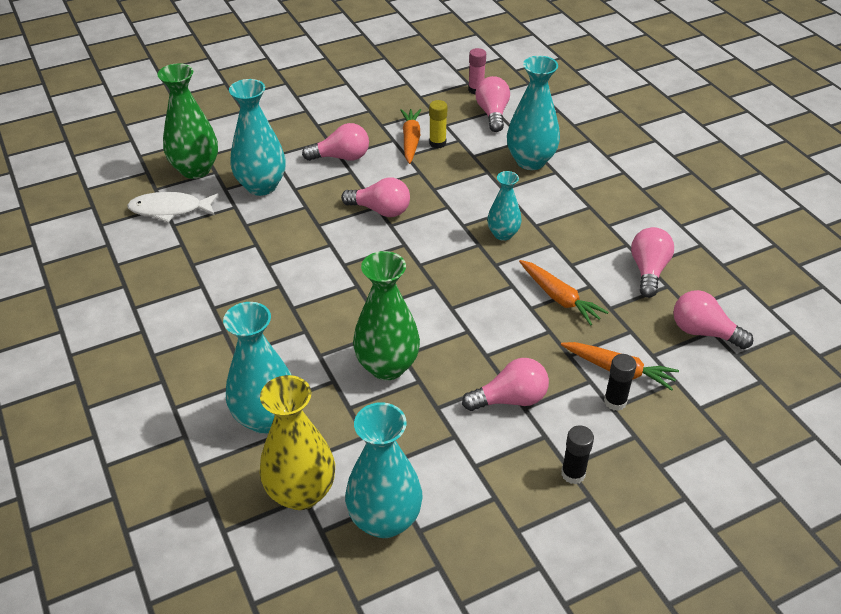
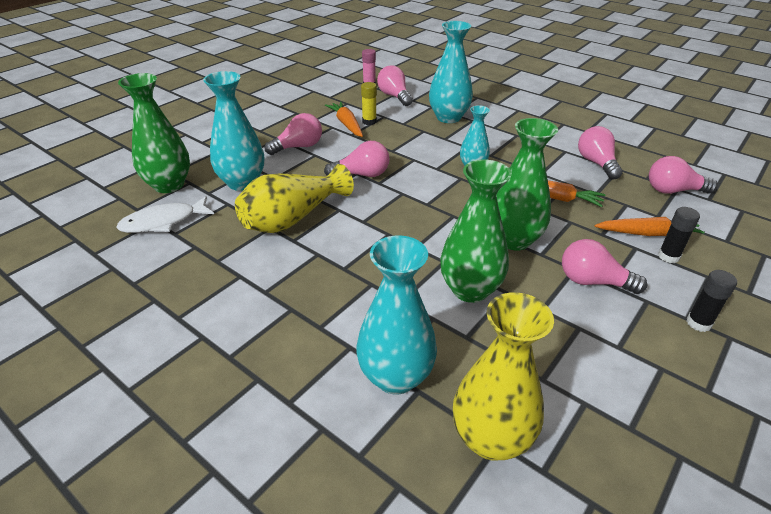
camera: 25 degrees left, 5 degrees down
turquoise vase [345,402,423,538] -> none
pink light bulb [462,358,549,411] -> pink light bulb turned 120 degrees counterclockwise [562,239,648,294]
none -> yellow vase [235,164,354,233]
none -> green vase [496,118,558,251]

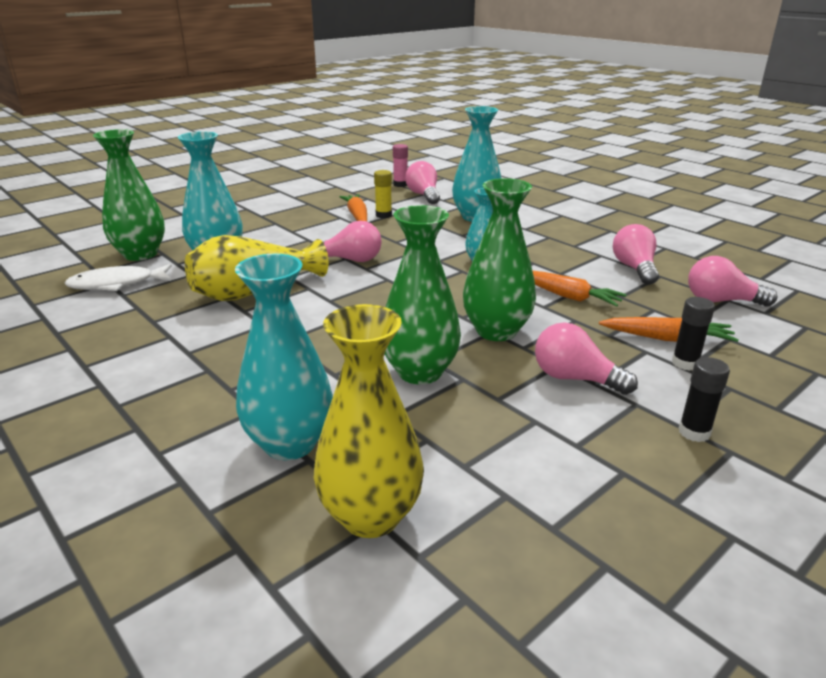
camera: 10 degrees right, 10 degrees down
pink light bulb [265,113,322,155] -> none

